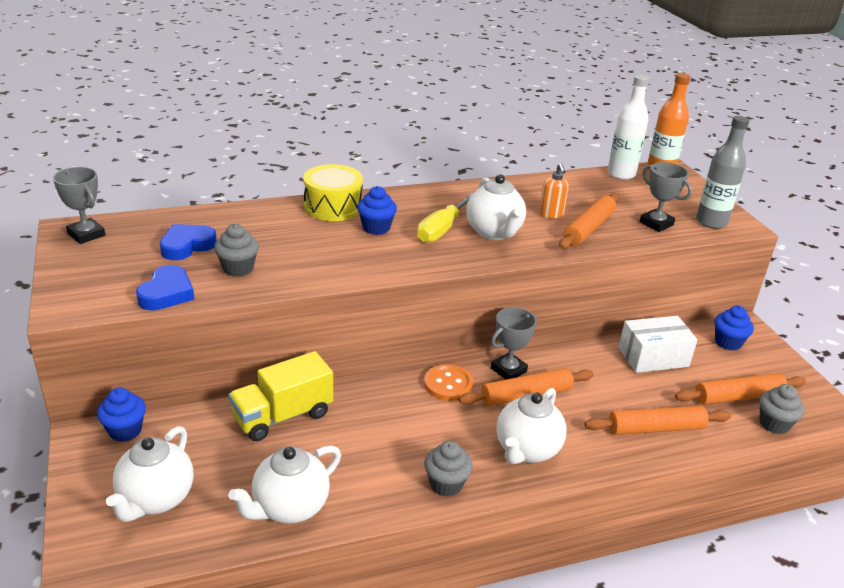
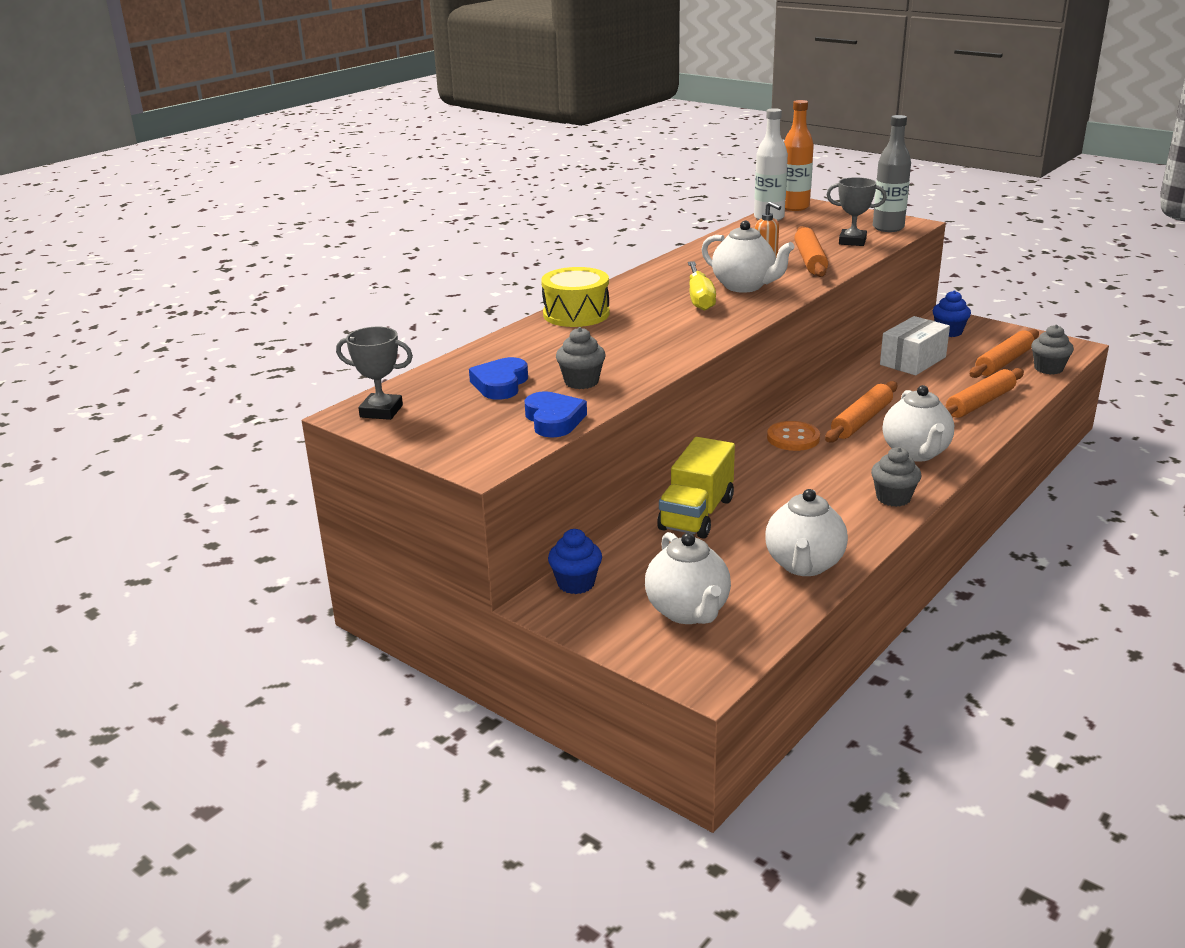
camera: 30 degrees left, 5 degrees down
blue cupcake [357,186,397,235] -> none
grey trophy [491,307,537,379] -> none

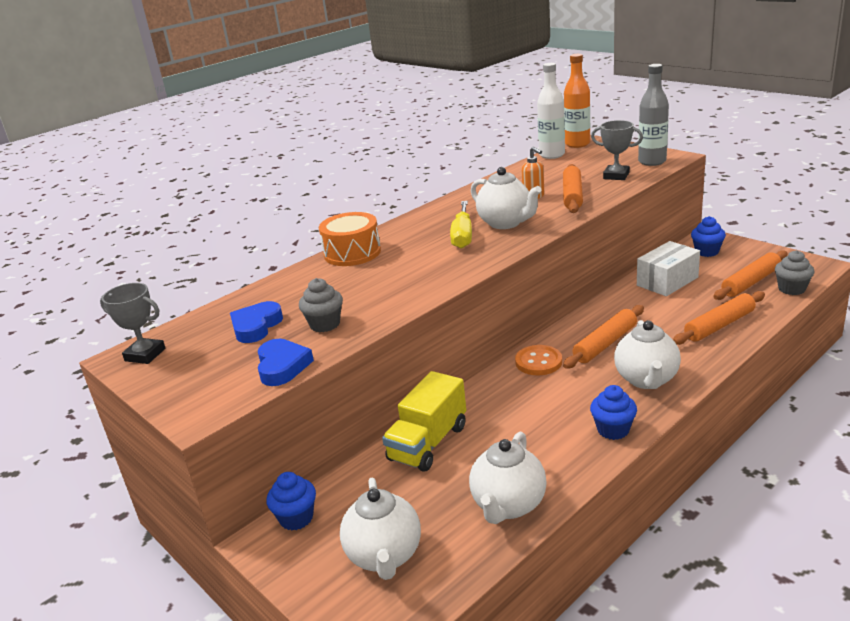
camera: 10 degrees right, 0 degrees up
yellow drum [541,267,610,327] -> orange drum [319,212,381,266]
grey cupcake [871,447,921,507] -> blue cupcake [590,385,637,440]

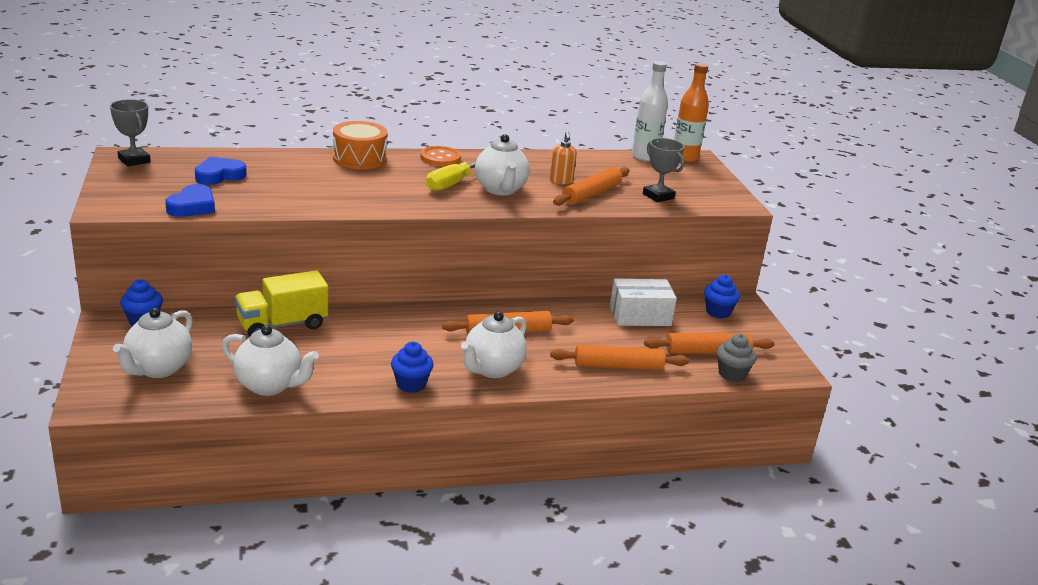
camera: 25 degrees right, 0 degrees up
grey cupcake [299,278,343,332] -> none
white teapot [469,432,547,524] -> white teapot turned 120 degrees counterclockwise [222,325,319,396]
orange button [515,345,562,375] -> orange button moved to [420,146,461,166]
grey bottle [638,64,669,166] -> none

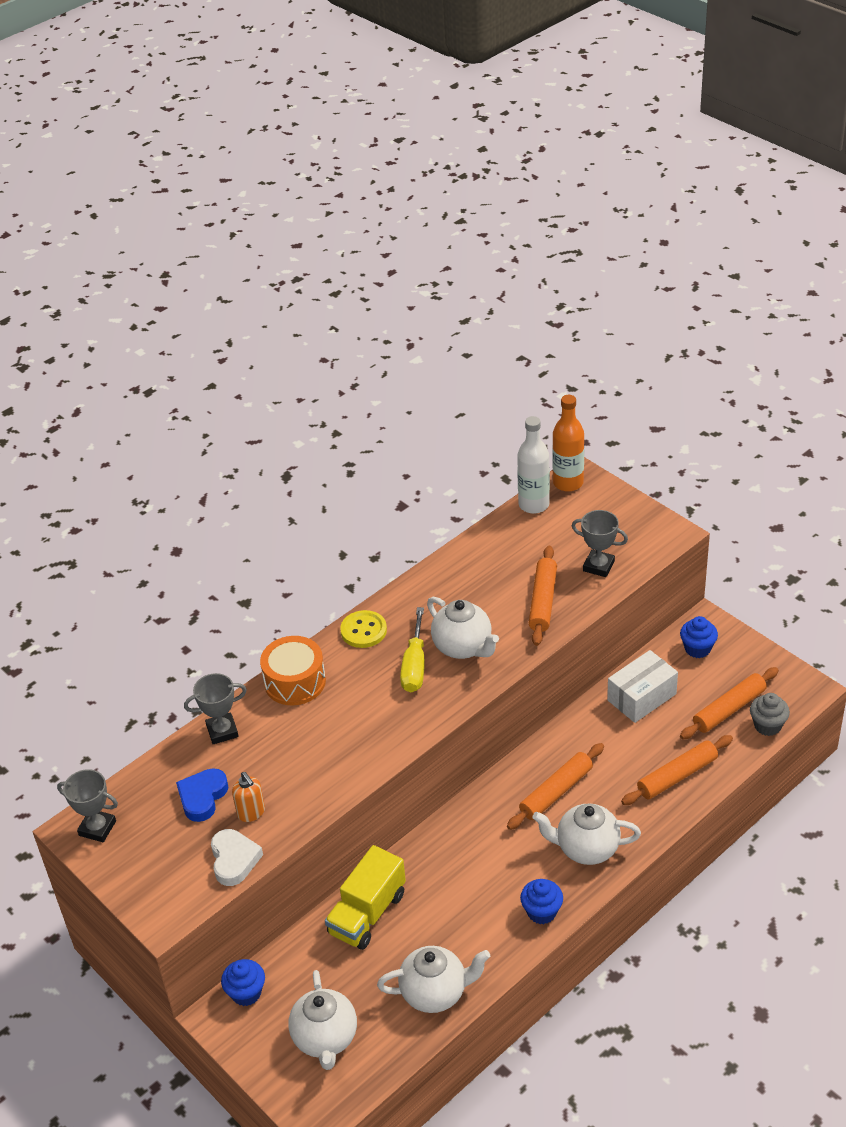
camera: 25 degrees left, 15 degrees up
blue heart [165,184,215,217] -> white heart [211,829,263,886]
orange button [420,146,461,166] -> yellow button [340,610,387,648]
white teapot [461,311,527,378] -> white teapot turned 90 degrees clockwise [533,803,641,865]
orange soap dispenser [550,131,577,184] -> orange soap dispenser moved to [232,772,265,822]
none -> grey trophy [184,673,247,744]

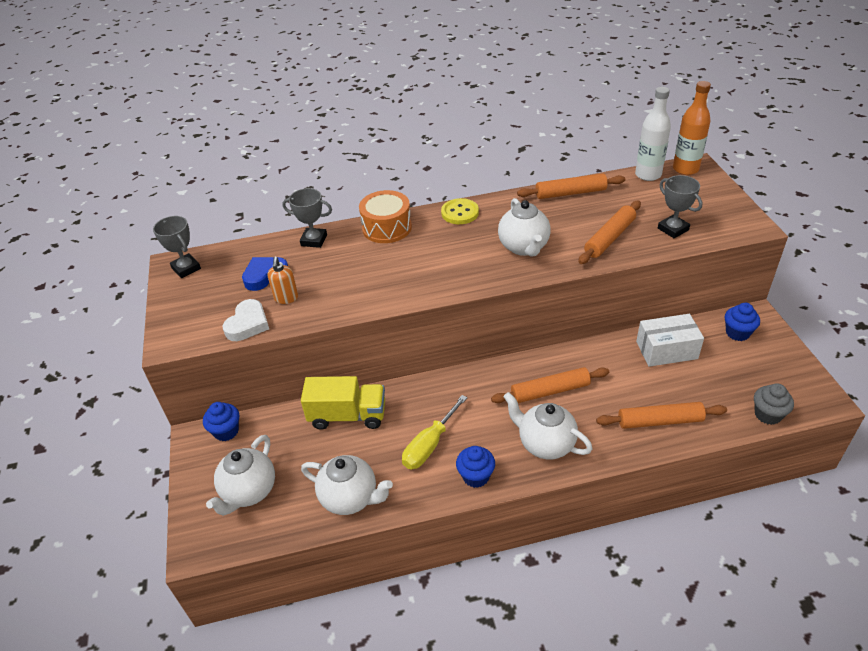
camera: 30 degrees right, 0 degrees up
yellow truck [325,845,406,950] -> yellow truck turned 150 degrees counterclockwise [301,376,385,430]
yellow screwdriver [400,607,425,692] -> yellow screwdriver moved to [402,395,467,469]
orange rolling pin [680,667,779,739] -> orange rolling pin moved to [517,173,625,199]

